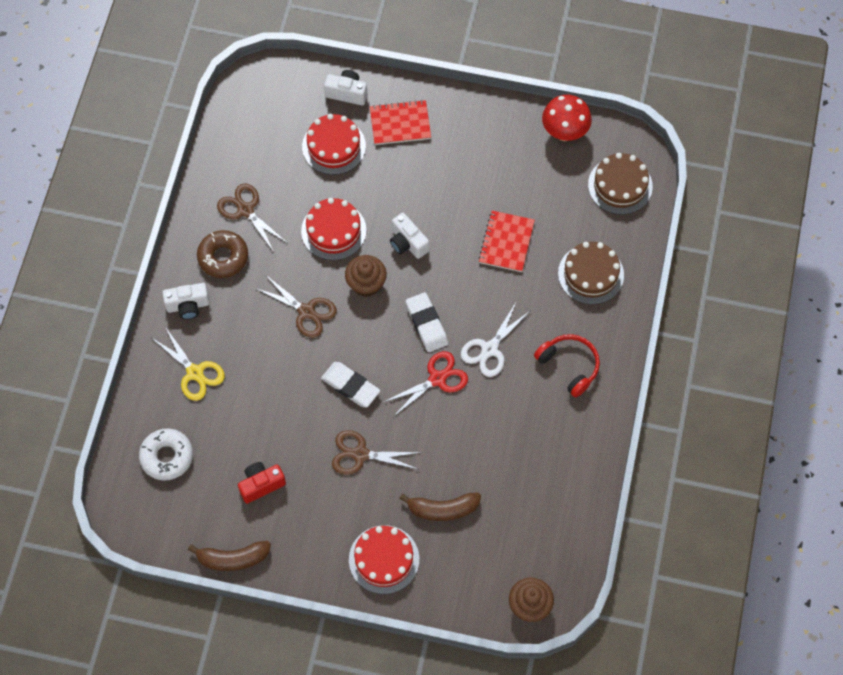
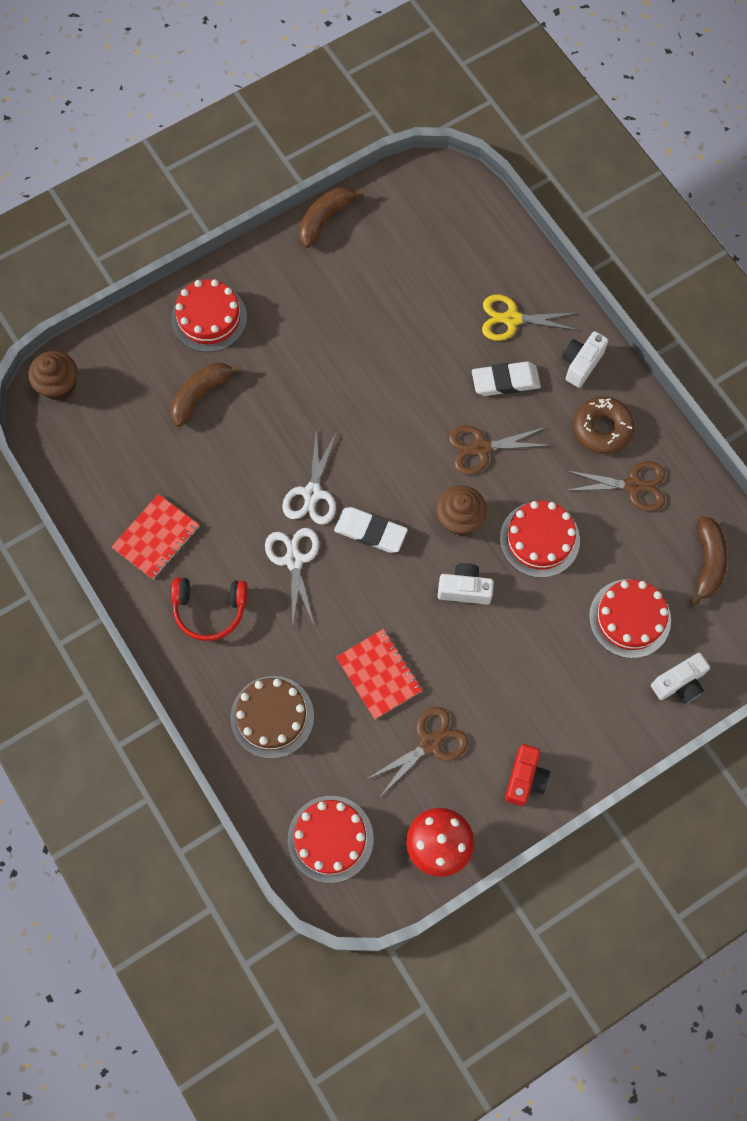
camera: 135 degrees right, 5 degrees up
white donut [139,428,193,481] -> none
red camera [238,462,286,504] -> red camera moved to [505,744,550,806]
white eraser [321,362,380,407] -> white eraser moved to [472,361,541,396]
brown scissors [332,430,422,475] -> brown scissors moved to [365,707,468,798]
red notebook [370,100,431,145] -> red notebook moved to [112,494,199,579]
red scissors [384,351,468,417] -> white scissors [282,431,336,525]
brown cake [588,153,653,214] -> red cake [288,796,374,883]
none -> brown banana [690,516,728,606]

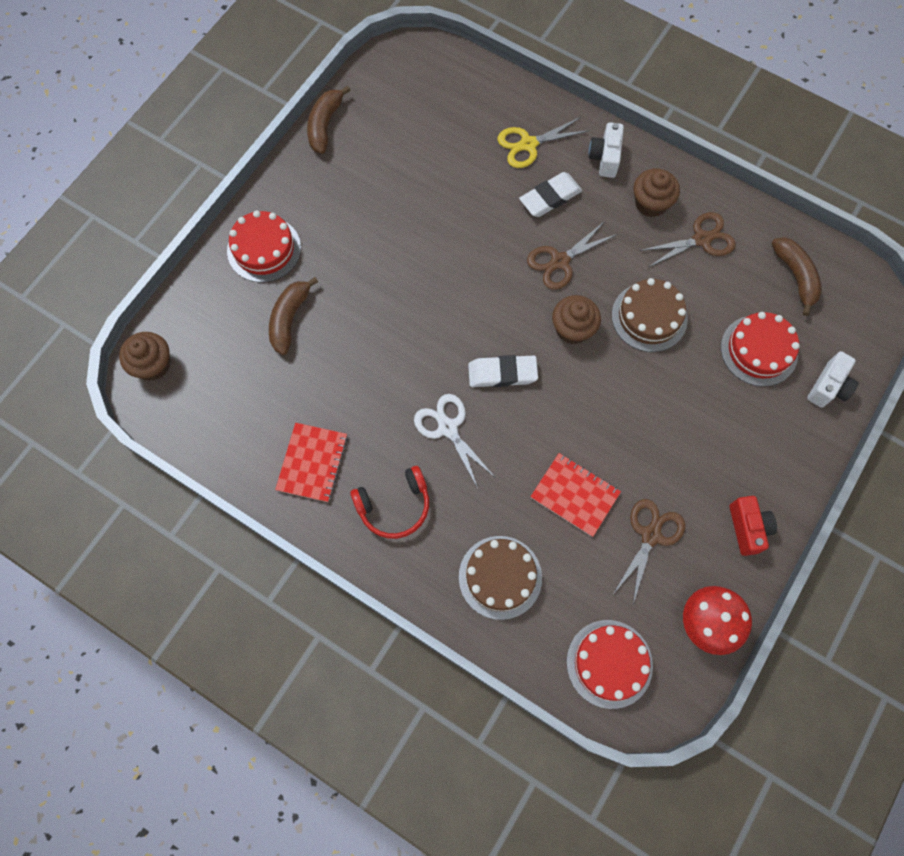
camera: 25 degrees left, 0 degrees up
white scissors [282,431,336,525] -> none
white camera [438,563,494,604] -> none
red cake [500,501,580,578] -> brown cake [612,278,688,352]
brown donut [573,397,635,454] -> brown cupcake [633,169,680,217]

